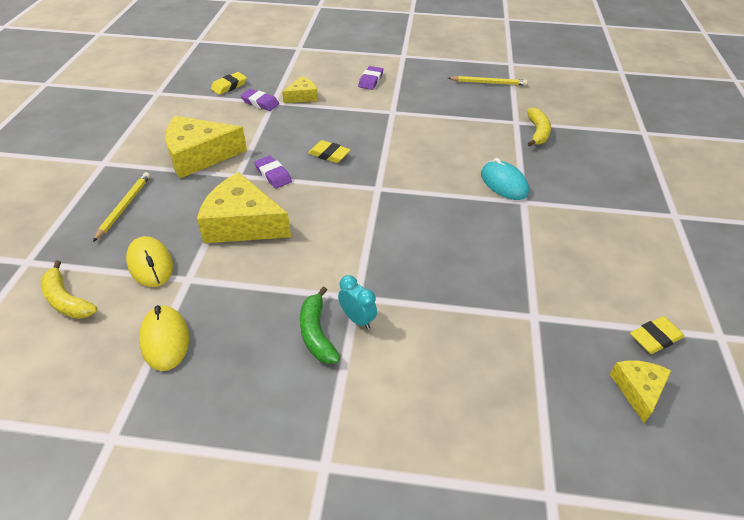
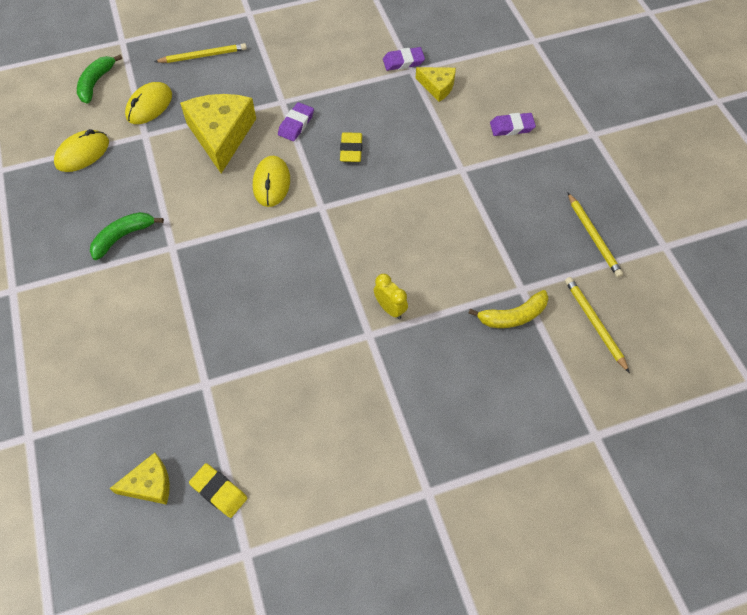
camera: 65 degrees right, 15 degrees up
yellow banana [41,260,98,319] -> green banana [77,55,122,104]
yellow cheese [165,116,247,179] -> none
yellow eraser [211,72,247,95] -> none
purple eraser [241,89,279,111] -> purple eraser turned 75 degrees clockwise [383,47,425,71]
turquoise clock [338,275,377,329] -> none
turquoise mouse [481,158,529,200] -> yellow clock [374,274,408,319]
none -> yellow mouse [253,156,290,207]
none -> yellow pencil [565,277,630,373]

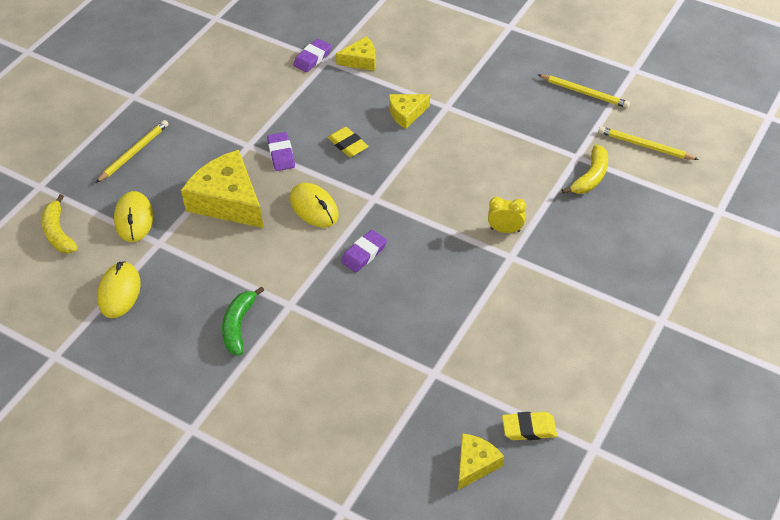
camera: 40 degrees left, 10 degrees down
green banana [77,55,122,104] -> yellow banana [42,194,78,253]
purple eraser [490,113,536,136] -> purple eraser moved to [341,230,387,272]
none -> yellow cheese [389,94,430,129]

